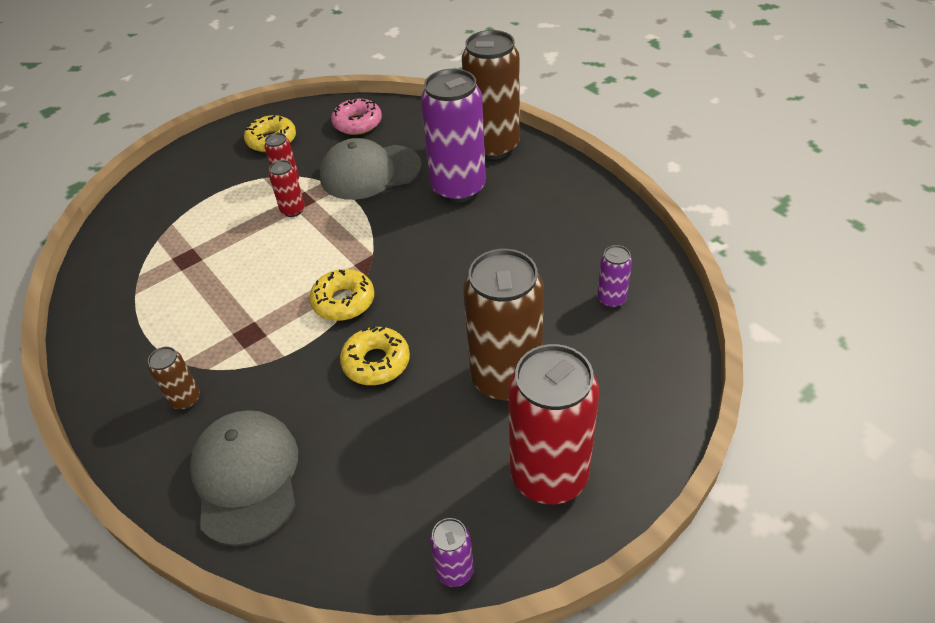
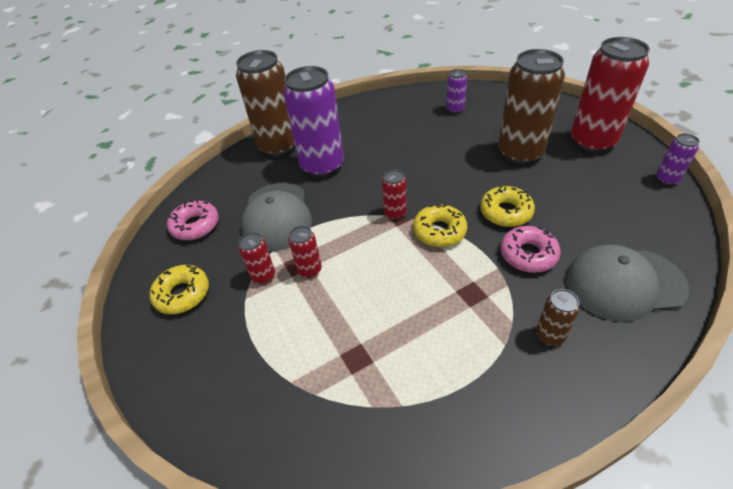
camera: 80 degrees left, 0 degrees up
none -> red can [382,169,407,220]
none -> pink donut [500,226,561,273]

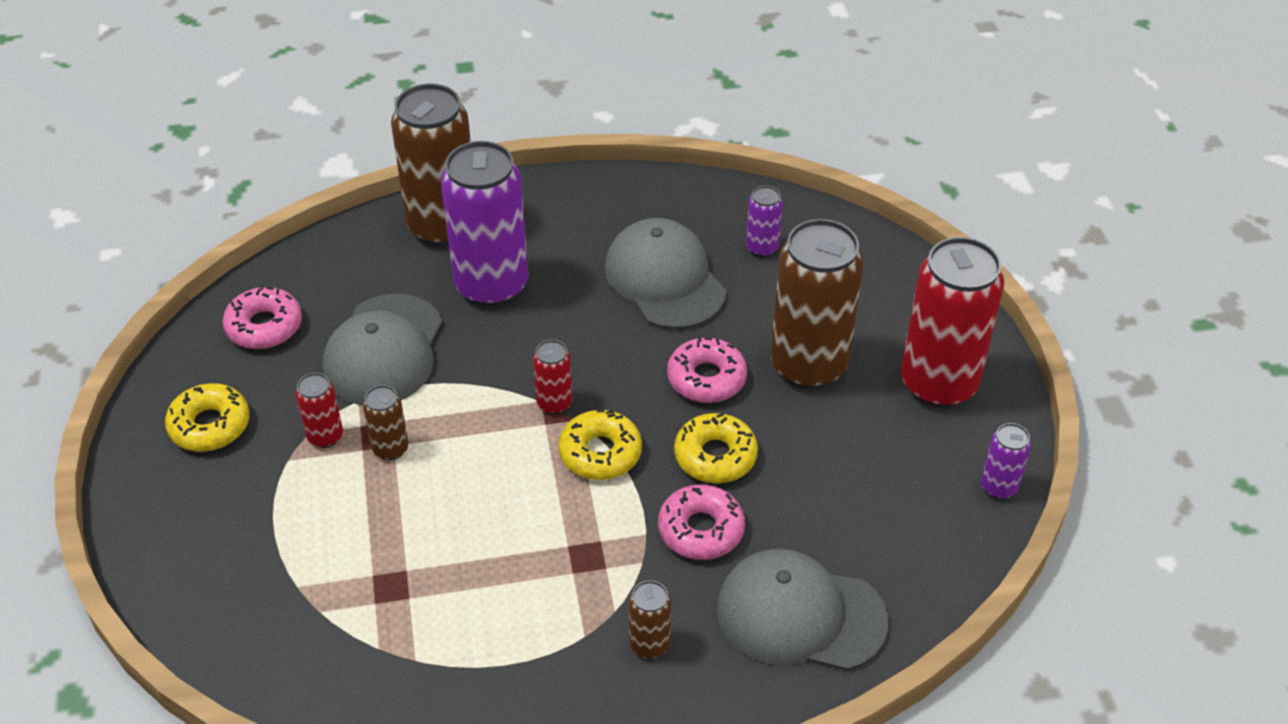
camera: 15 degrees right, 0 degrees up
red can [289,226,322,278] -> brown can [363,385,409,460]
none -> grey cap [605,218,726,329]
none -> pink donut [667,336,747,403]

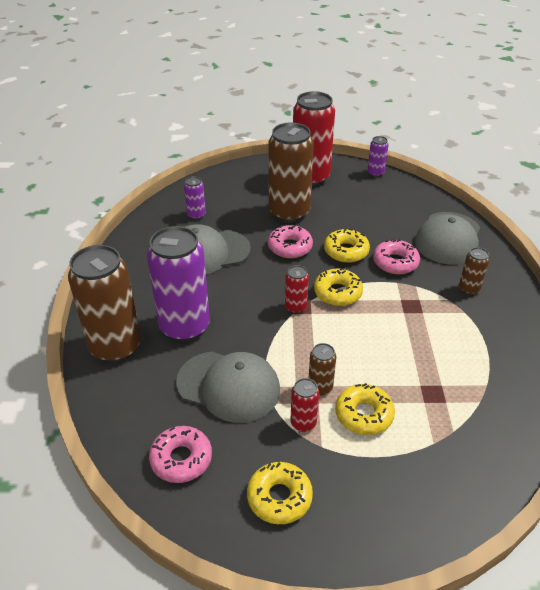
camera: 80 degrees left, 5 degrees down
none -> yellow donut [335,383,395,435]

